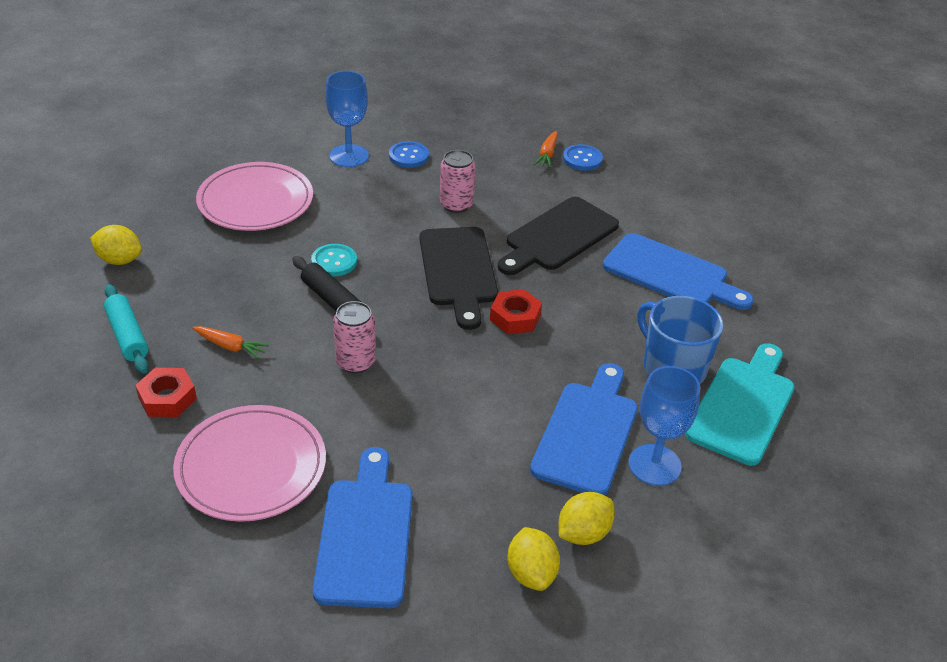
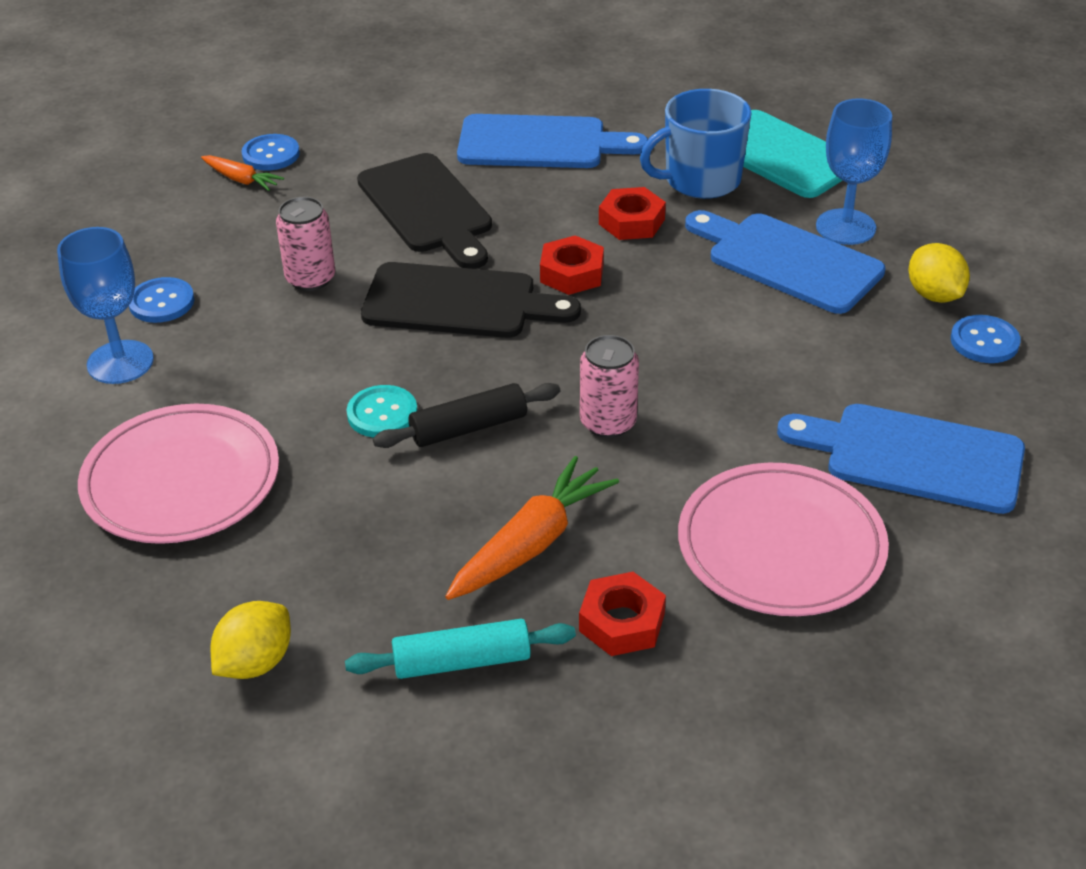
camera: 70 degrees left, 0 degrees up
orange carrot [192,326,269,359] -> orange carrot [445,456,619,600], size x1.78
yellow lemon [507,527,560,591] -> blue button [951,315,1021,363]
blue cutting board [603,233,754,310] -> blue cutting board turned 45 degrees clockwise [457,114,648,168]
none -> red nut [599,187,666,240]

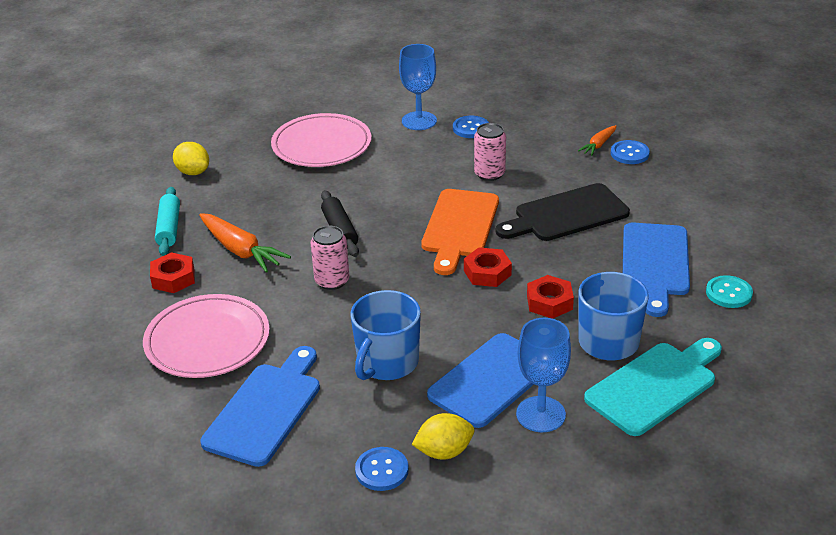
camera: 95 degrees right, 5 degrees down
turquoise button [347,385,418,438] -> turquoise button moved to [706,275,753,308]
black cutting board [361,262,581,338] -> orange cutting board [421,189,499,275]
none -> blue mug [351,290,421,380]

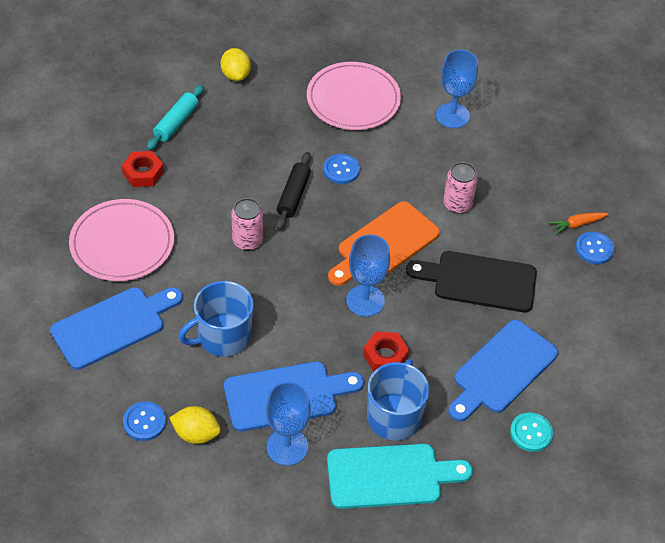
camera: 30 degrees right, 15 degrees up
orange carrot [199,213,291,273] -> none
blue button [453,116,489,138] -> blue button moved to [323,154,360,184]
red nut [464,247,512,287] -> blue goblet [346,234,390,317]

